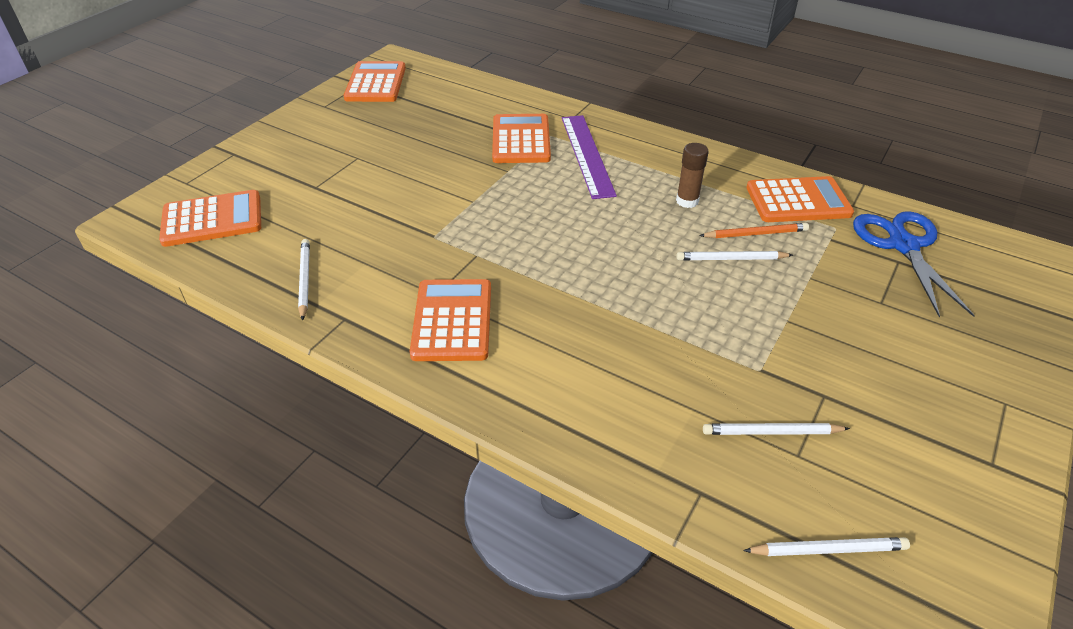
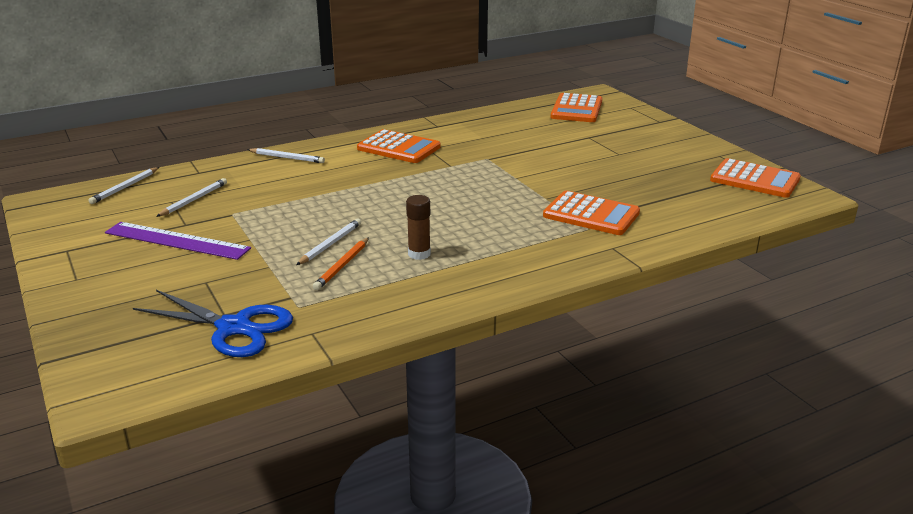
camera: 120 degrees right, 15 degrees down
white pencil [298,239,310,321] -> white pencil moved to [247,148,325,163]
purple ruler [562,115,617,199] -> purple ruler moved to [105,222,251,260]
orange calculator [746,176,854,222] -> none

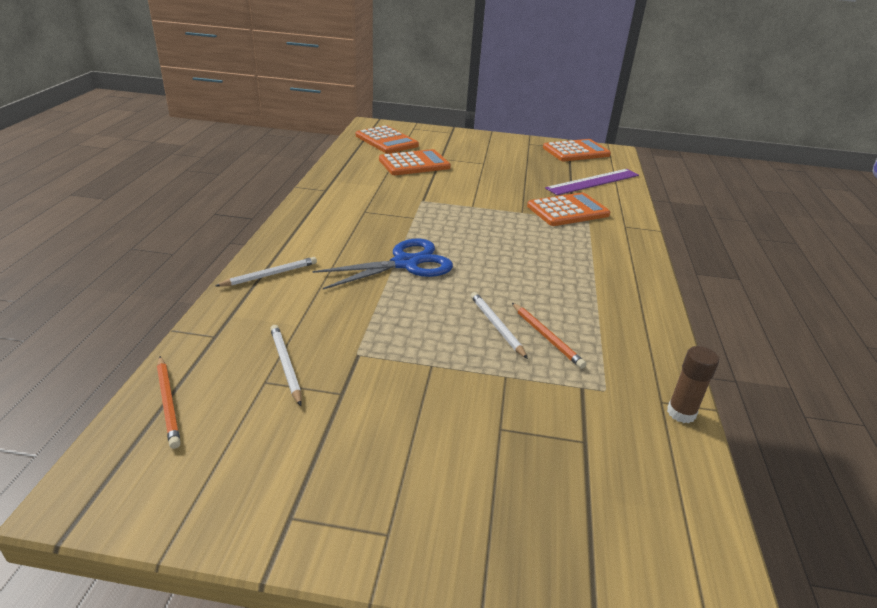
camera: 55 degrees left, 5 degrees up
white pencil [88,167,159,204] -> orange pencil [157,356,181,449]
purple ruler [105,222,251,260] -> purple ruler moved to [545,169,639,195]
blue scissors [133,290,293,357] -> blue scissors moved to [312,239,453,289]
orange calculator [357,129,441,163] -> orange calculator moved to [379,149,451,175]
brown glue stick [406,195,431,260] -> brown glue stick moved to [667,346,719,423]

